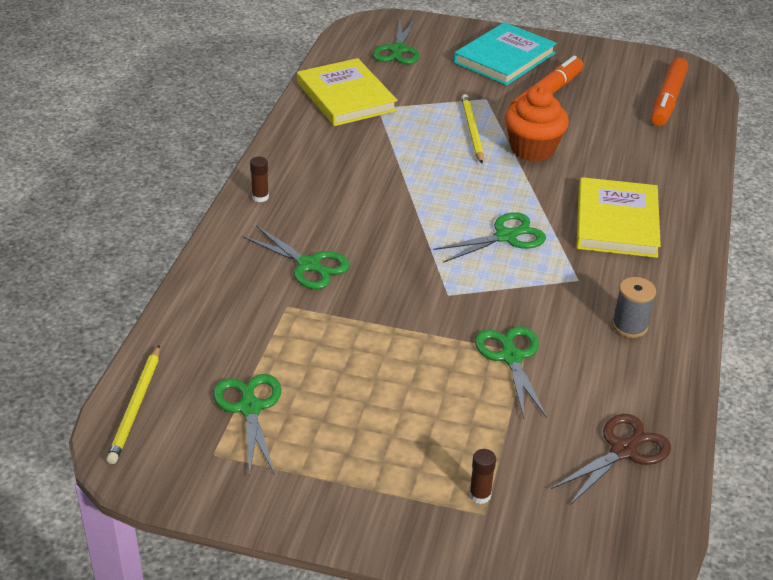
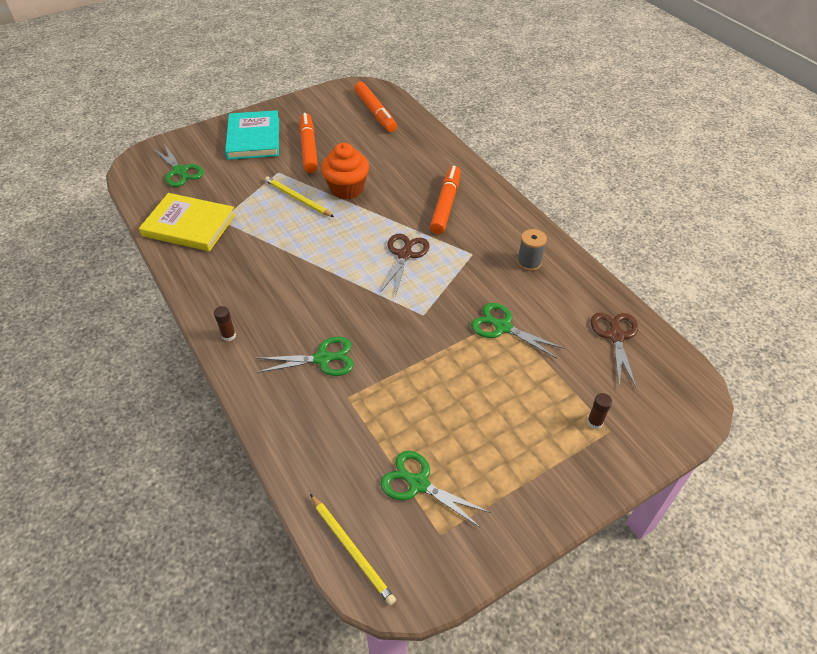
camera: 45 degrees left, 10 degrees up
green scissors [433,212,546,263] -> brown scissors [380,234,430,296]
yellow book [576,177,661,258] -> orange marker [430,166,461,234]

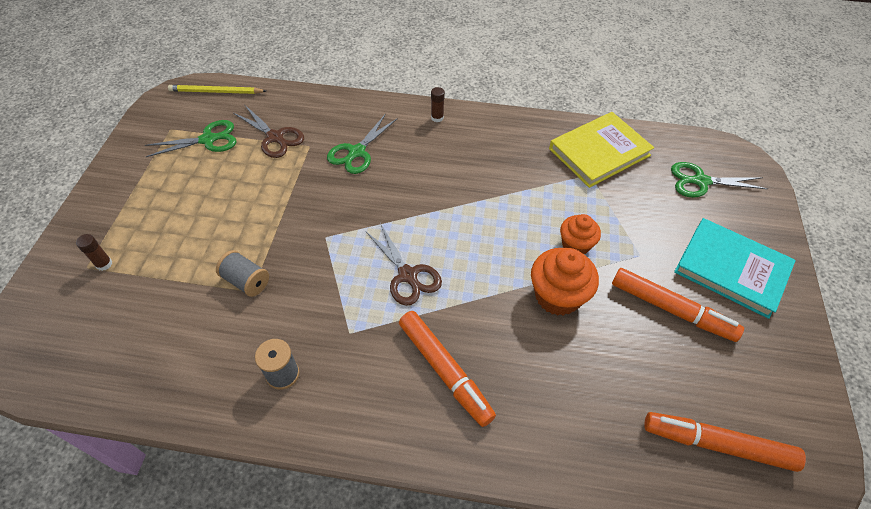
camera: 130 degrees right, 5 degrees up
yellow pencil [265,177,334,217] -> orange cupcake [560,214,601,254]
green scissors [471,303,565,359] -> grey spool [216,250,269,297]
brown scissors [591,313,638,389] -> brown scissors moved to [233,104,304,158]

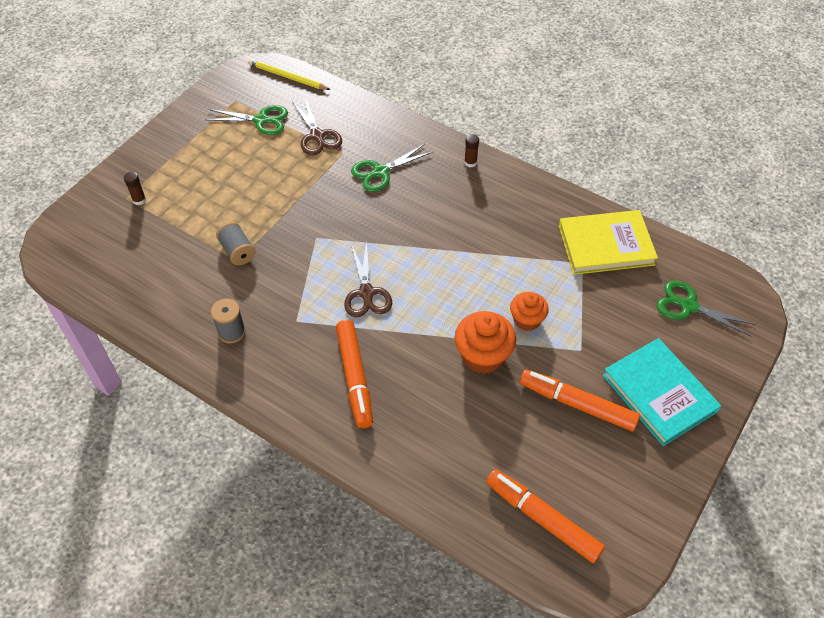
camera: 25 degrees right, 0 degrees up
orange marker [612,268,744,342] -> orange marker turned 150 degrees clockwise [520,370,640,431]

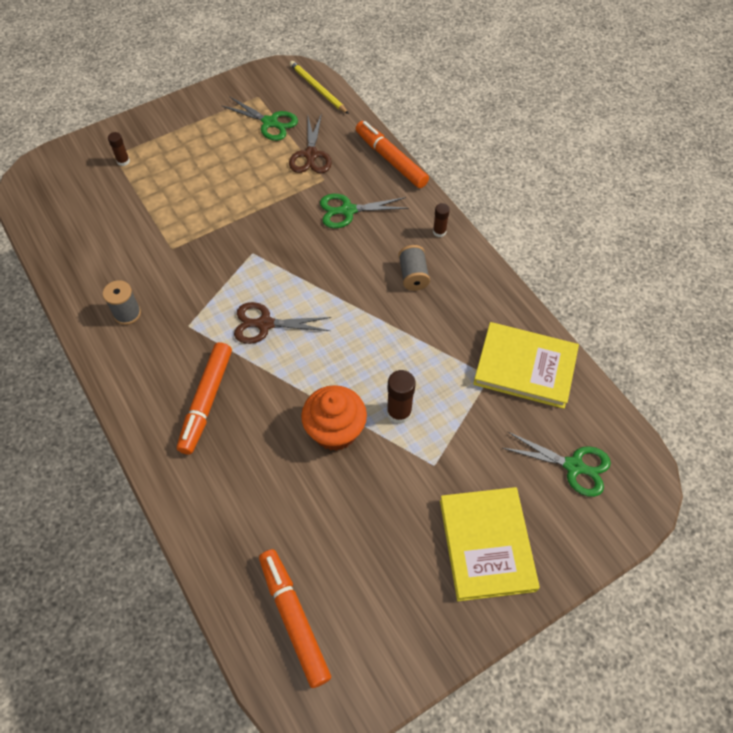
camera: 25 degrees right, 5 degrees up
grey spool [216,222,255,265] -> grey spool moved to [398,245,430,291]
brown scissors [344,241,392,317] -> brown scissors turned 75 degrees clockwise [234,302,331,344]
orange cupcake [510,292,549,331] -> brown glue stick [387,370,416,424]
orange marker [520,370,640,431] -> orange marker moved to [356,121,429,188]
turquoise book [603,338,721,446] -> yellow book [440,487,540,601]
green scissors [657,280,756,337] -> green scissors turned 150 degrees clockwise [503,432,611,497]

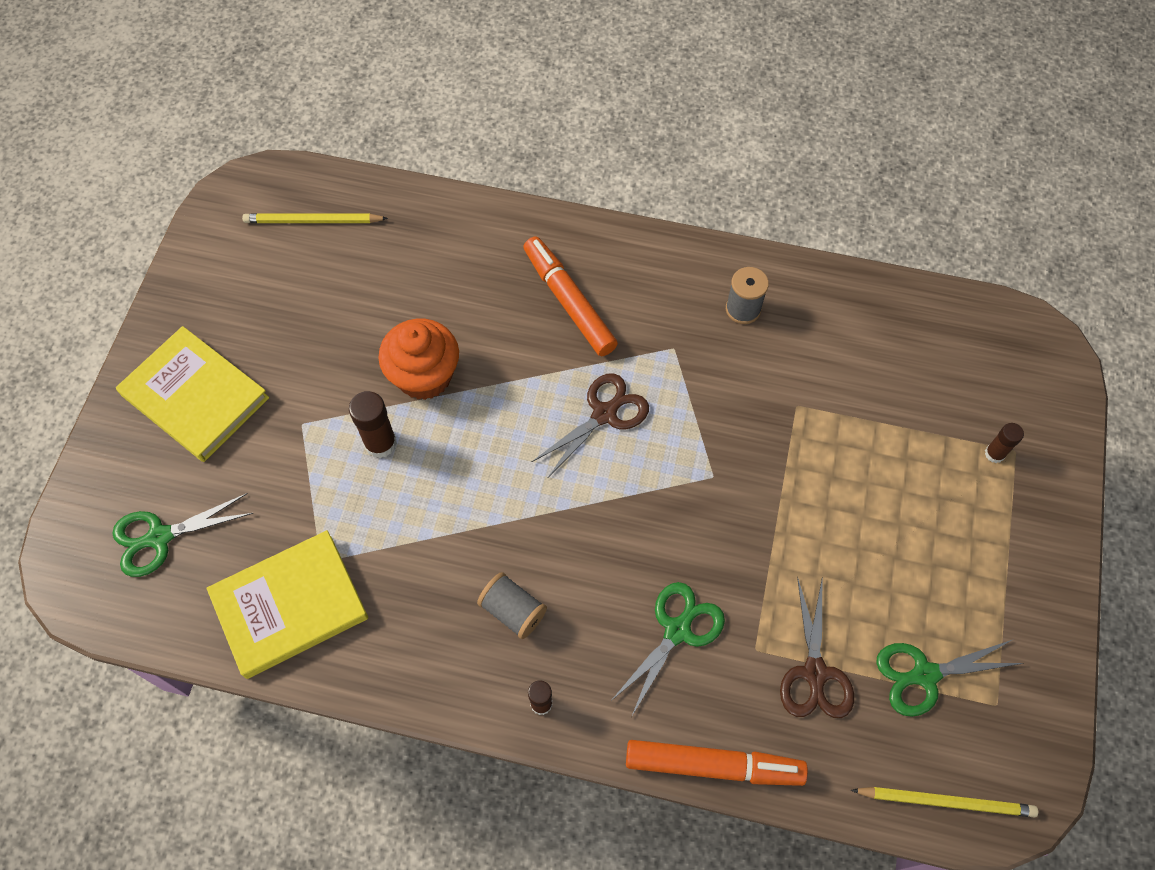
camera: 135 degrees right, 5 degrees up
orange marker [259,549,331,688] -> yellow pencil [242,213,388,223]
brown scissors [289,113,332,173] -> brown scissors turned 135 degrees counterclockwise [780,577,854,718]

